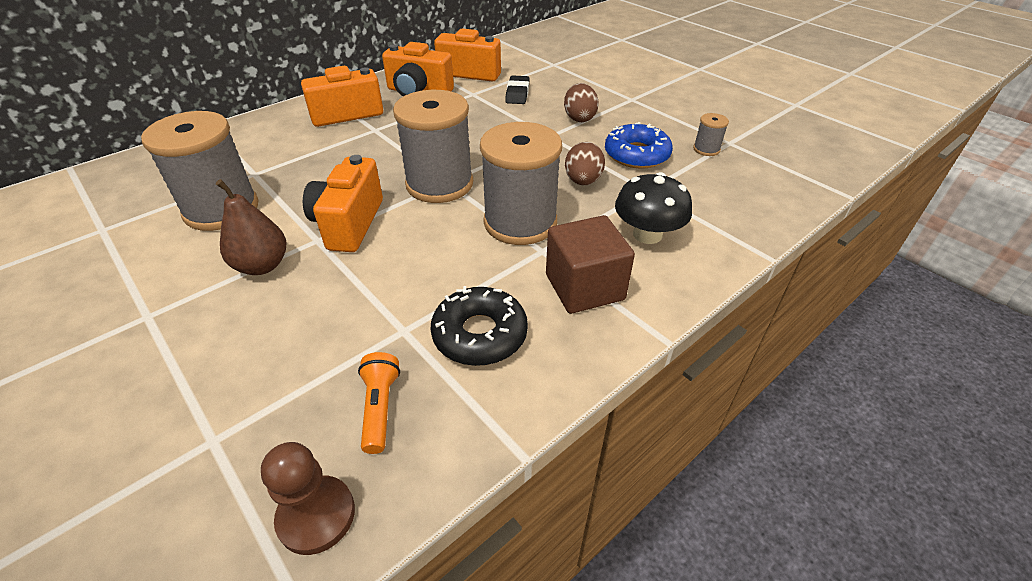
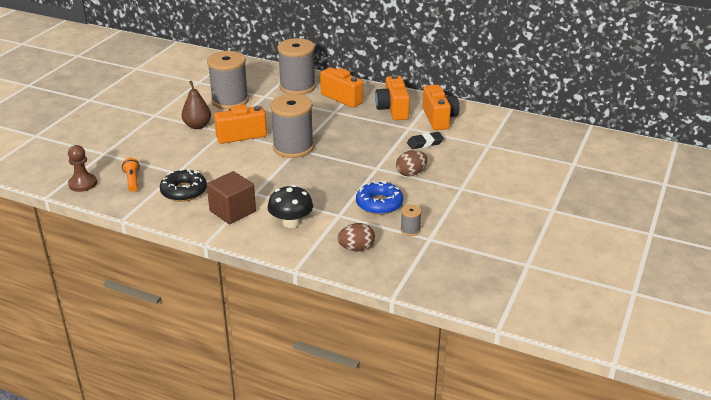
camera: 65 degrees right, 10 degrees down
orange flashlight [358,352,400,454] -> orange flashlight turned 75 degrees counterclockwise [122,158,140,192]
grey spool [480,122,562,245] -> grey spool moved to [277,38,316,95]
brown egg [565,142,605,185] -> brown egg moved to [337,223,375,251]

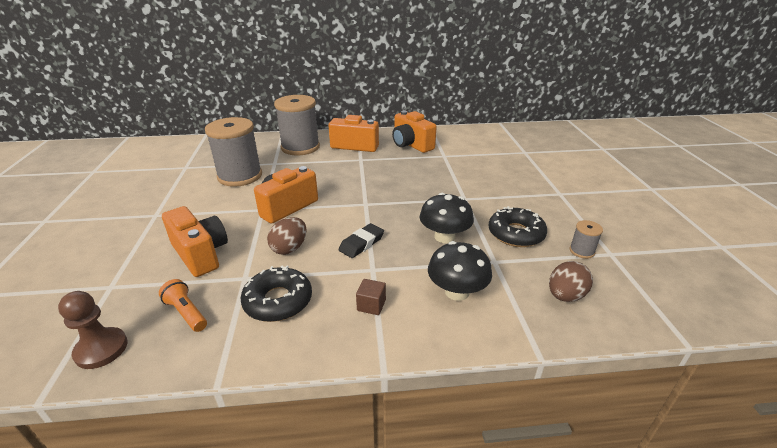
camera: 30 degrees left, 0 degrees up
brown pear [182,81,211,129] -> none
brown cube [207,171,256,224] -> brown cube [356,279,386,315], size x0.48
grey spool [270,94,314,158] -> none
blue donut [356,181,403,215] -> black donut [488,206,547,247]
brown egg [396,150,427,176] -> brown egg moved to [267,217,306,255]
black eraser [407,132,444,149] -> black eraser moved to [339,223,384,258]
orange camera [422,85,459,130] -> orange camera moved to [162,206,228,277]
none -> black mushroom [419,193,474,243]

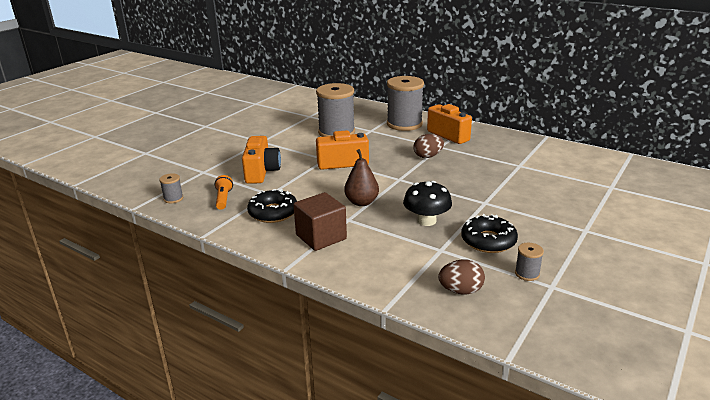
camera: 40 degrees right, 5 degrees down
brown pawn [58,291,128,369] -> grey spool [159,173,183,203]
brown egg [267,217,306,255] -> brown egg moved to [413,134,444,158]
black eraser [339,223,384,258] -> brown pear [344,149,379,206]
brown cube [356,279,386,315] -> brown cube [293,192,347,251], size x2.09
orange camera [392,110,437,153] -> none
black mushroom [428,241,492,301] -> none

